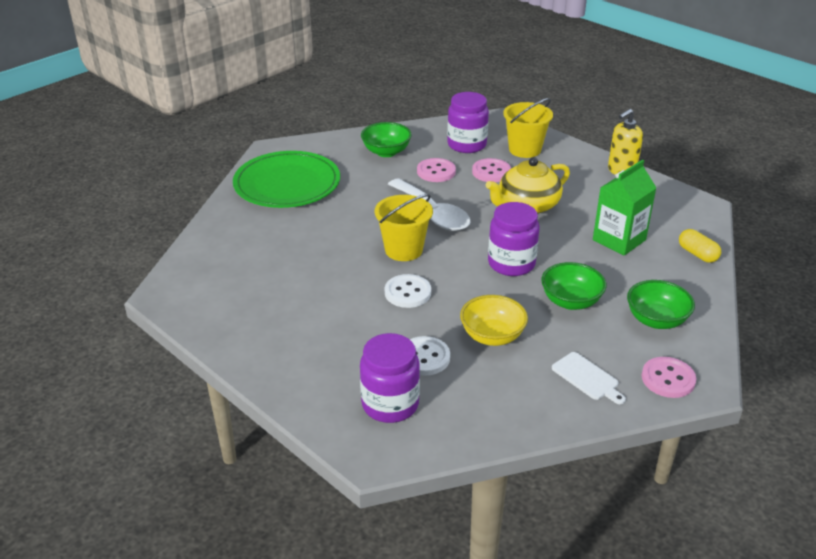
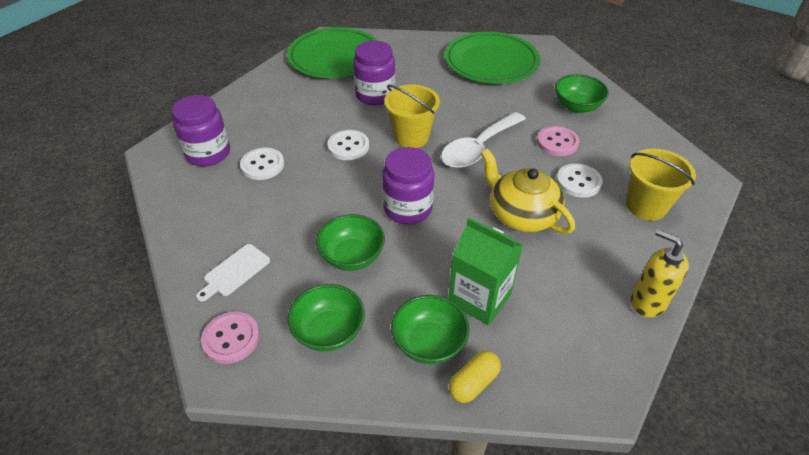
camera: 80 degrees right, 10 degrees up
purple jar [447,92,489,153] -> purple jar moved to [353,40,396,106]
yellow bowl [460,295,528,346] -> none
pink button [472,158,511,182] -> white button [556,163,603,198]
none -> green plate [287,27,377,78]
none -> green bowl [391,295,470,364]

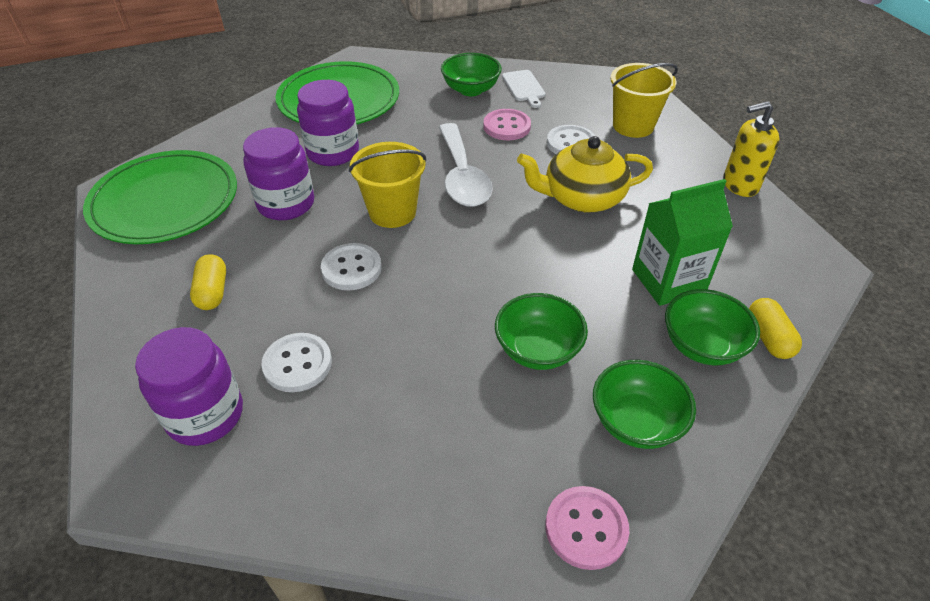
camera: 55 degrees left, 0 degrees up
white cutting board [196,244,270,302] -> white cutting board moved to [502,70,546,108]
purple jar [382,147,434,224] -> purple jar moved to [297,80,359,166]
none -> yellow capsule [190,254,226,310]

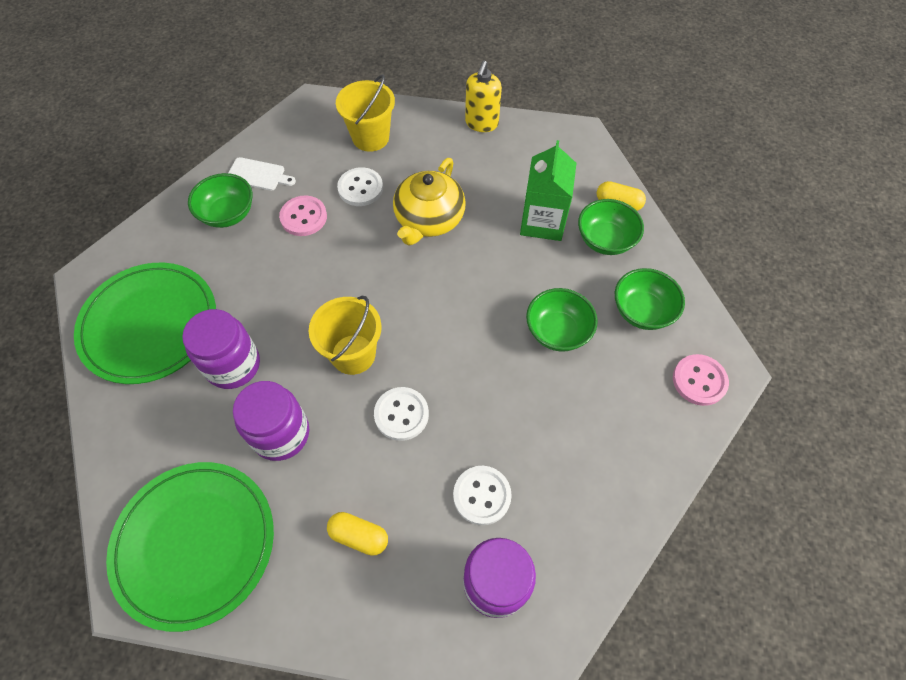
camera: 60 degrees left, 15 degrees up
white spoon [439,123,493,207] -> none

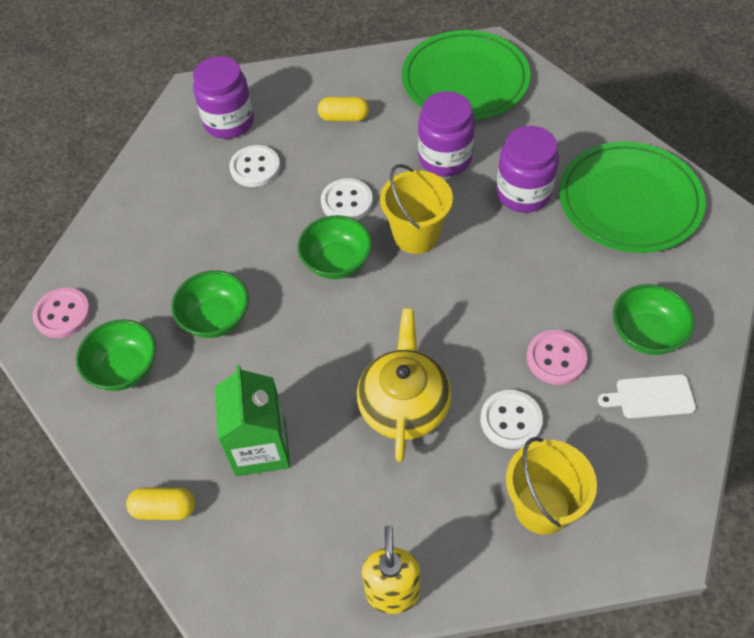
camera: 165 degrees right, 5 degrees down
green bowl [578,199,644,255] -> green bowl moved to [298,215,372,279]

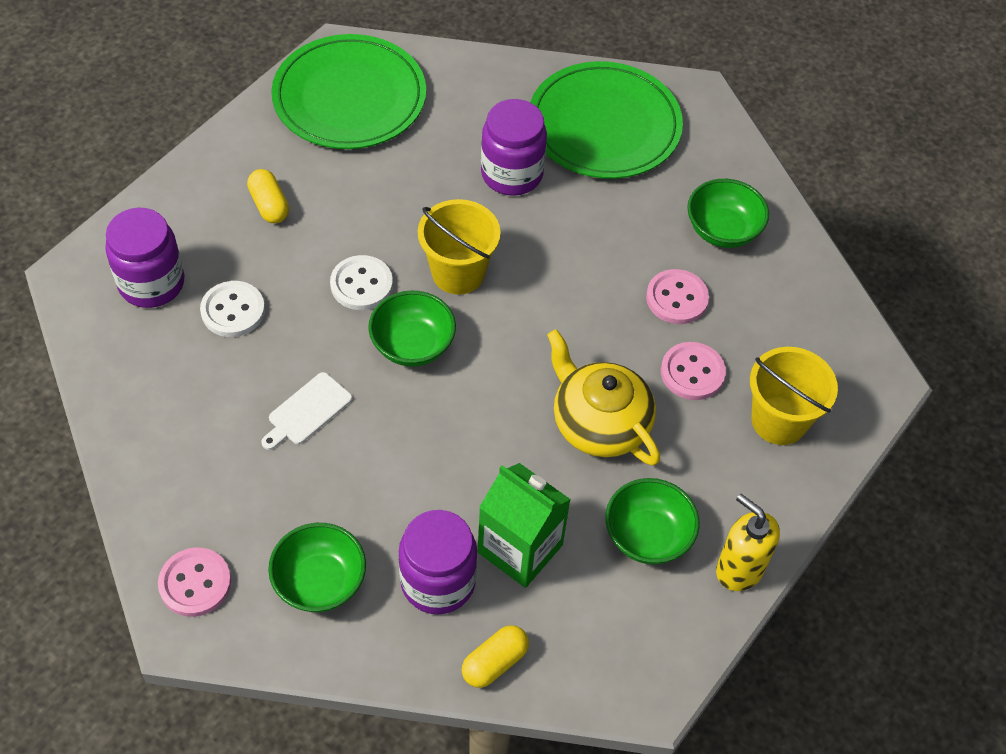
camera: 50 degrees left, 0 degrees up
green bowl [172,270,249,338] -> green bowl moved to [605,478,699,564]
yellow capsule [318,97,369,121] -> yellow capsule turned 75 degrees counterclockwise [247,169,289,223]
purple jar [418,91,475,177] -> purple jar moved to [399,510,477,615]
white button [480,390,543,449] -> pink button [661,342,726,400]
white cutting board [598,374,696,418] -> white cutting board moved to [261,372,352,450]

